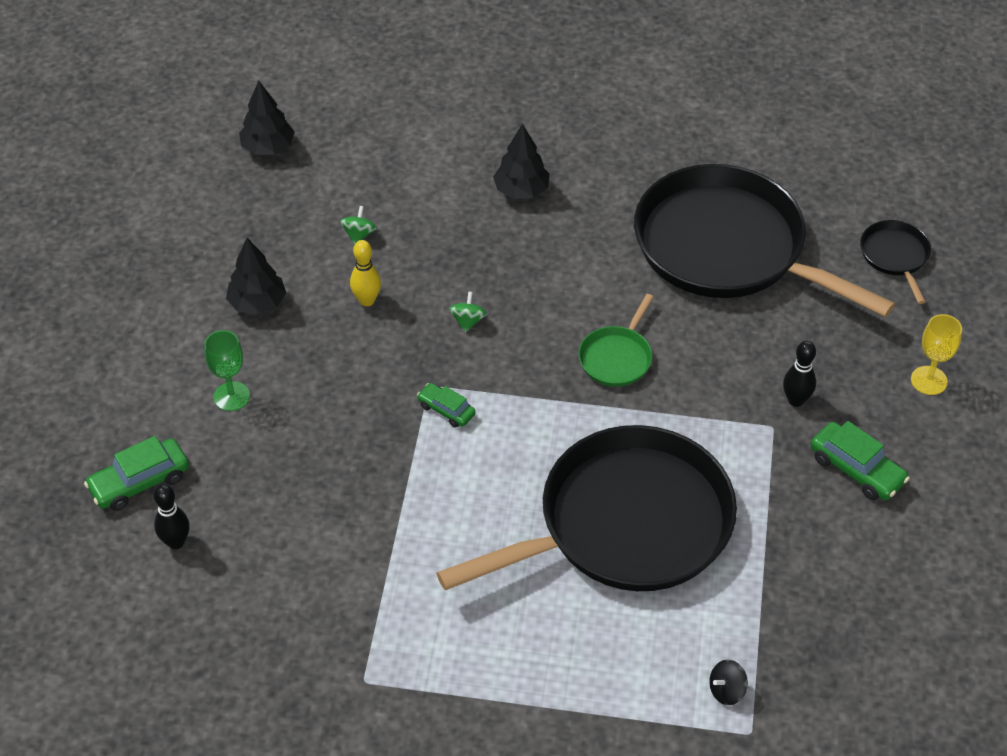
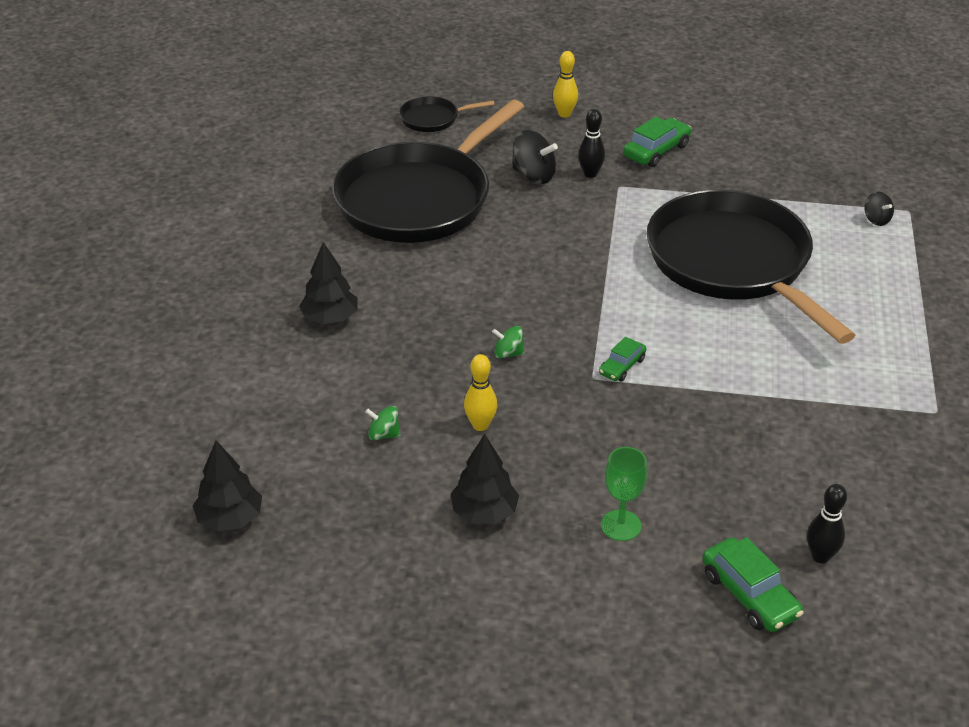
camera: 90 degrees left, 10 degrees down
green pan [579,294,653,387] -> none
yellow goblet [911,314,962,395] -> yellow bowling pin [553,51,578,118]
none -> black spinning top [512,130,558,184]

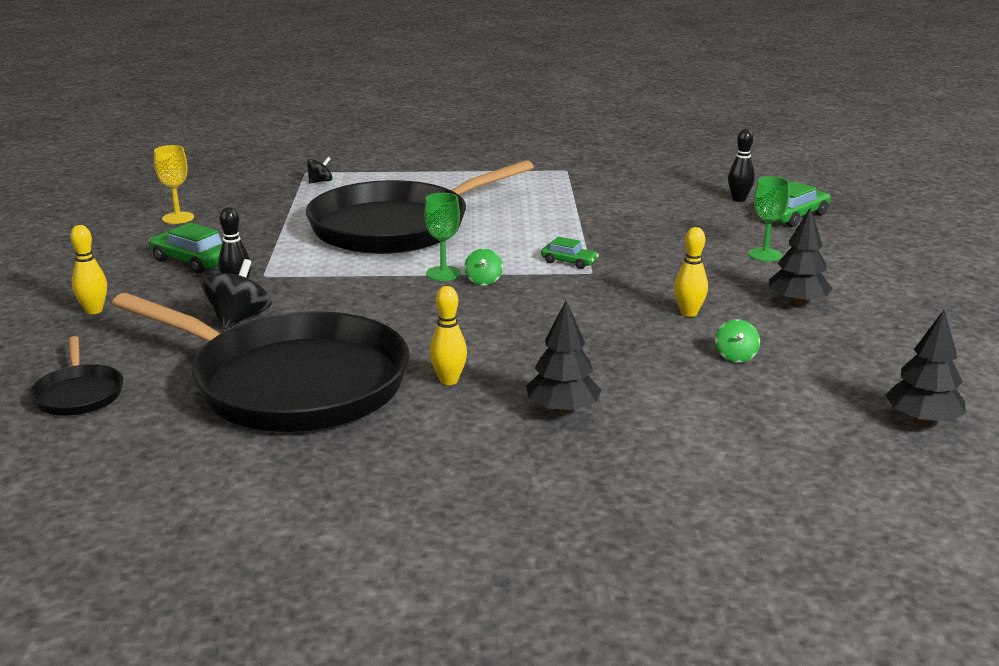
camera: 100 degrees left, 15 degrees down
green spinning top [492,326,524,358] -> green spinning top moved to [464,249,503,285]
none -> yellow goblet [154,145,194,224]
none -> green goblet [424,193,461,281]
none -> yellow bowling pin [429,286,467,385]

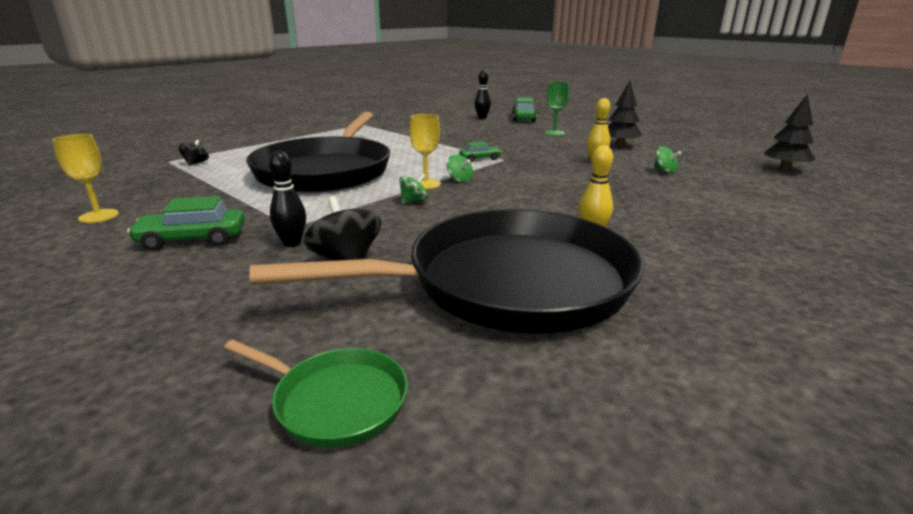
camera: 45 degrees left, 0 degrees up
black pan [29,336,123,416] -> green pan [224,340,408,447]
yellow bowling pin [70,225,107,314] -> none
green goblet [424,193,461,281] -> yellow goblet [410,114,441,189]
black tree [526,301,601,415] -> none
none -> green spinning top [399,173,428,204]

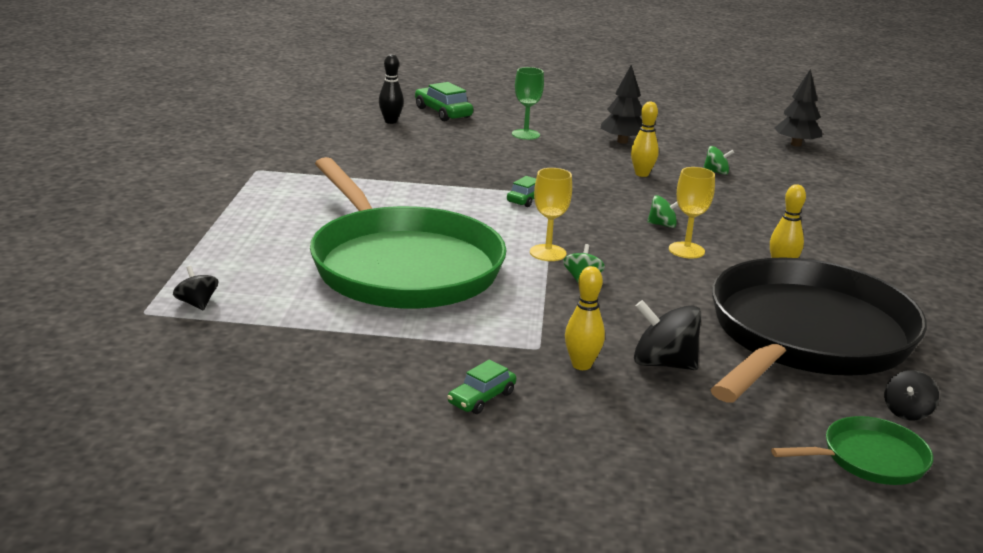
camera: 40 degrees left, 0 degrees up
yellow goblet [52,134,119,223] -> yellow goblet moved to [669,167,715,258]
green car [127,196,245,250] -> green car [447,359,516,414], size x0.62
black pan [246,112,390,193] -> green pan [310,157,507,309]
black bowling pin [269,151,306,247] -> yellow bowling pin [565,266,605,370]
green spinning top [447,154,473,183] -> green spinning top moved to [647,195,678,228]
none -> black spinning top [884,370,939,421]

